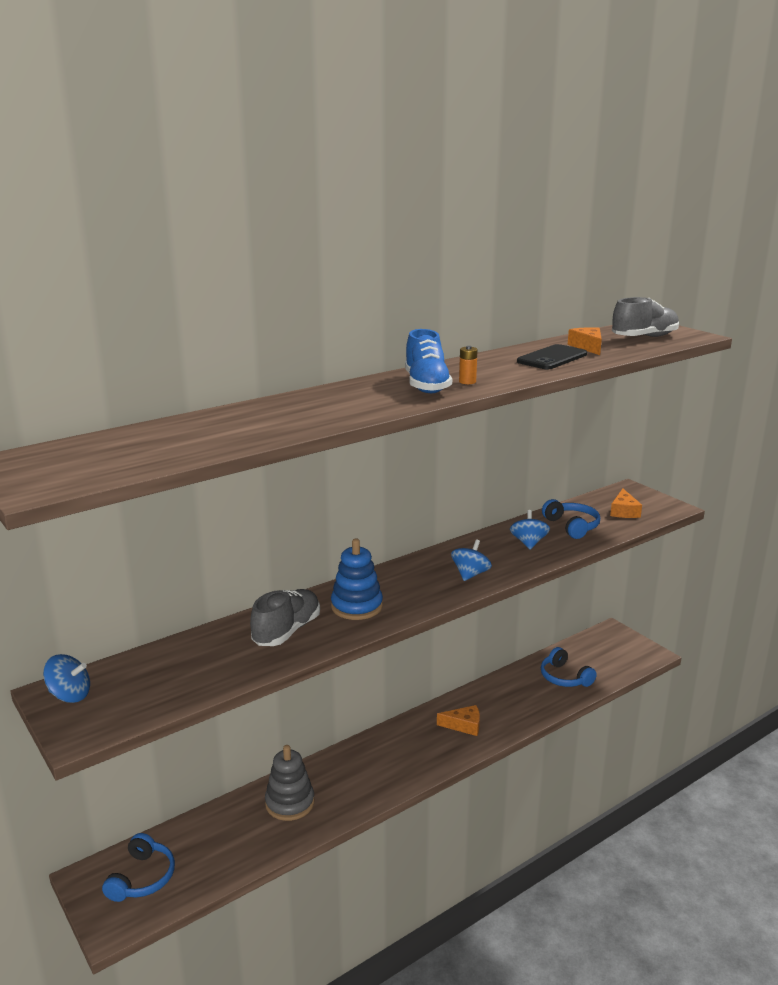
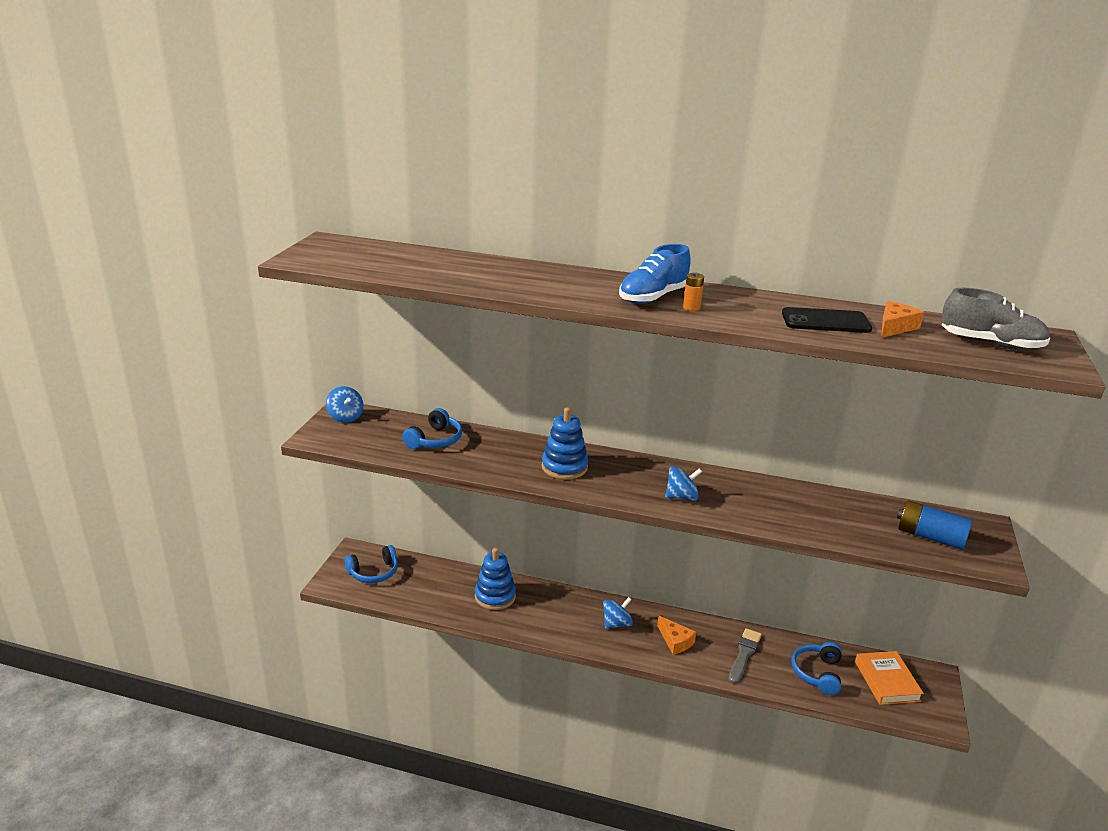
camera: 50 degrees right, 5 degrees up
grey shoe [250,589,320,646] -> none
grey stacking toy [265,745,315,821] -> blue stacking toy [475,548,516,610]
blue spinning top [510,510,550,550] -> blue spinning top moved to [603,597,633,629]
blue headphones [542,499,600,539] -> blue headphones moved to [402,408,462,449]
orange cheese [610,489,642,518] -> blue battery [897,500,973,550]
none -> grey brush [729,628,762,684]
none -> orange book [855,651,924,705]

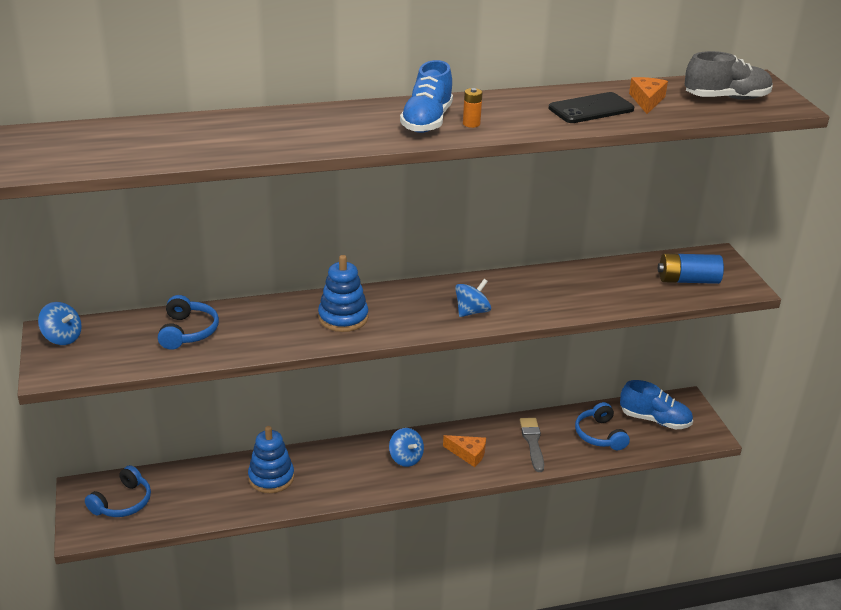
camera: 30 degrees left, 5 degrees up
blue spinning top [603,597,633,629] -> blue spinning top turned 120 degrees clockwise [389,428,424,467]
orange book [855,651,924,705] -> blue shoe [620,380,693,429]

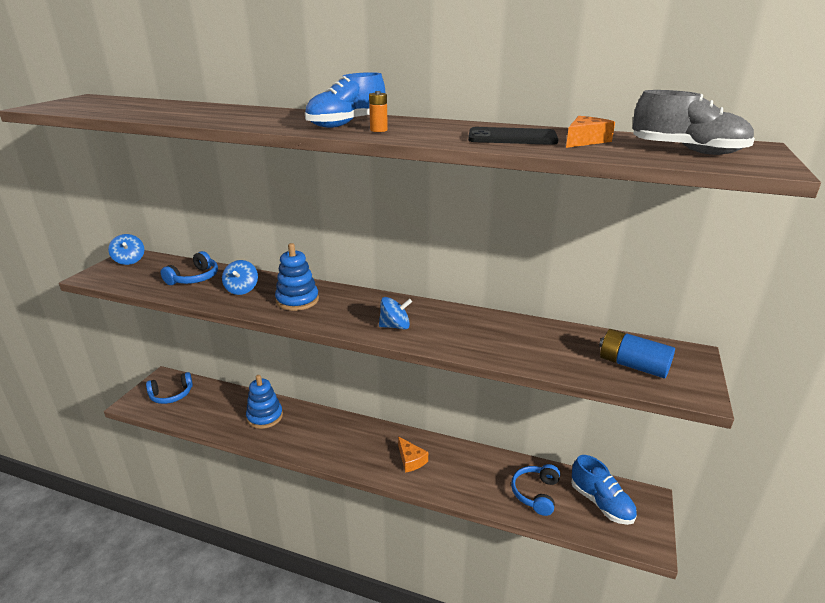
camera: 35 degrees right, 5 degrees down
blue spinning top [389,428,424,467] -> blue spinning top moved to [222,260,258,295]
grey brush [520,418,544,472] -> none

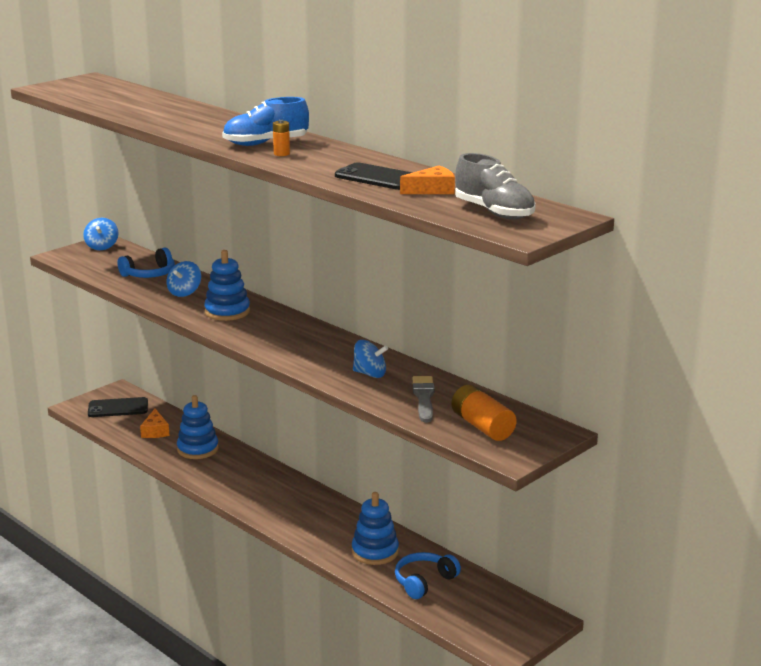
camera: 25 degrees right, 5 degrees down
blue headphones [146,372,193,404] -> black phone [88,397,148,417]
blue spinning top [379,297,412,330] -> blue spinning top moved to [353,340,388,378]
orange cheese [398,436,428,473] -> orange cheese moved to [140,409,170,438]
blue shoe [571,455,637,525] -> none
blue battery [599,329,675,378] -> orange battery [451,385,517,441]
none -> blue stacking toy [352,492,399,565]
none -> grey brush [413,376,435,422]

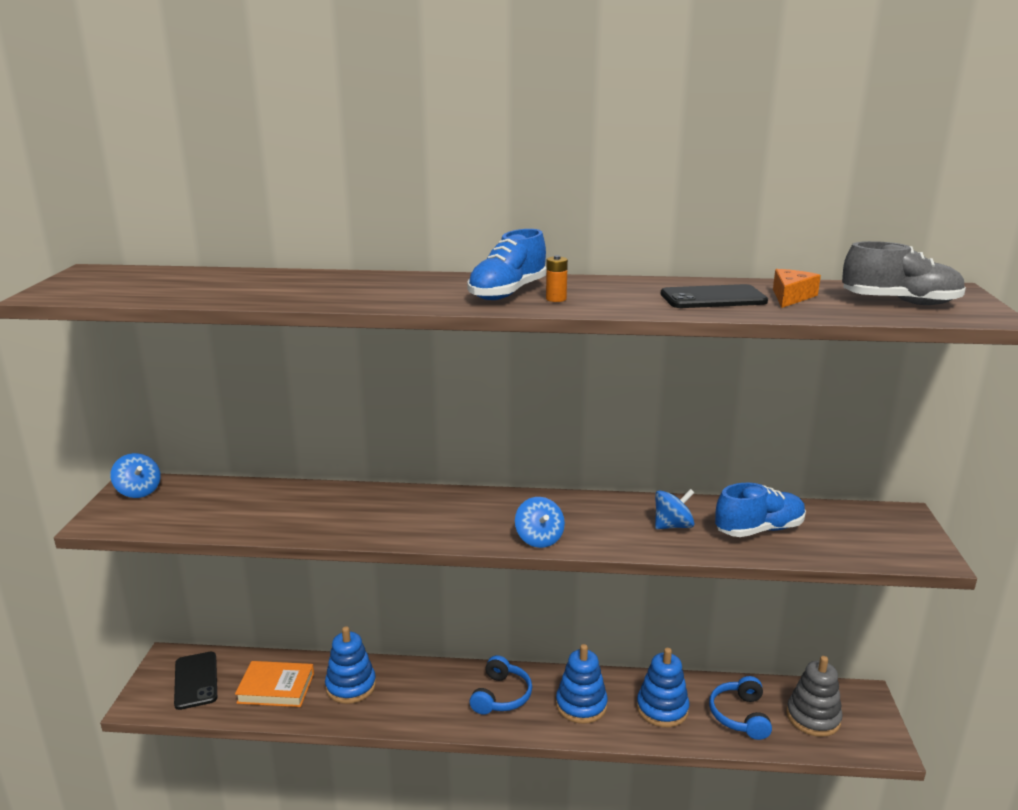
camera: 40 degrees left, 0 degrees up
black phone [88,397,148,417] -> black phone turned 60 degrees counterclockwise [174,652,217,710]
blue headphones [118,248,175,278] -> blue headphones moved to [470,655,532,715]
orange cheese [140,409,170,438] -> orange book [235,661,314,707]
blue spinning top [167,261,201,297] -> blue spinning top moved to [515,497,565,548]
blue stacking toy [204,250,250,321] -> blue stacking toy moved to [556,644,608,724]
grey brush [413,376,435,422] -> blue shoe [715,483,806,537]
orange battery [451,385,517,441] -> none
none -> grey stacking toy [786,656,843,737]

